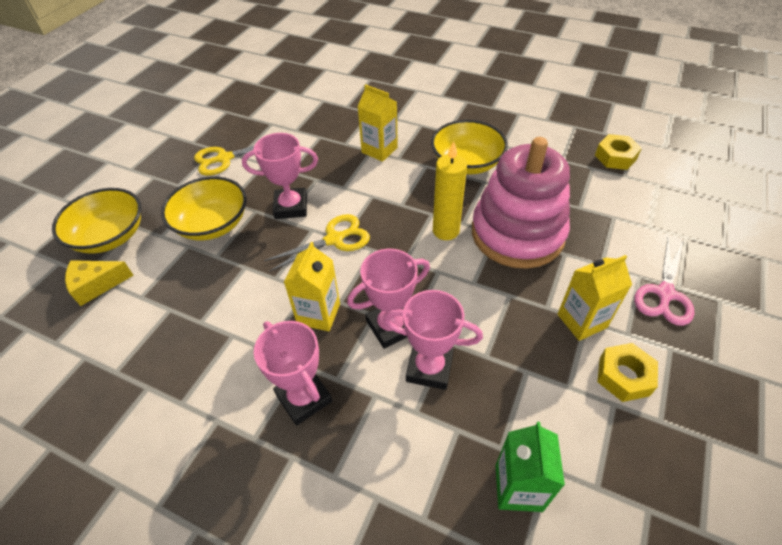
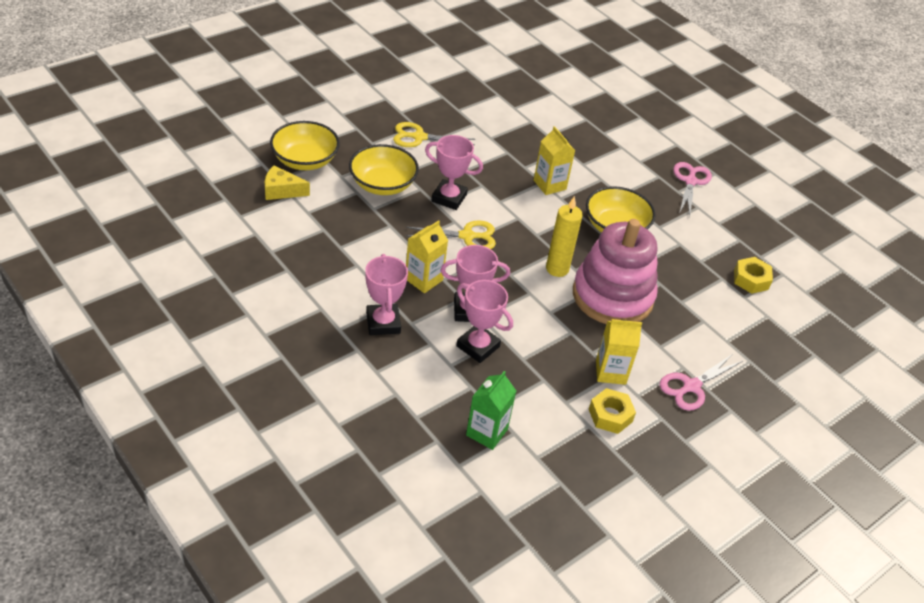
camera: 20 degrees right, 5 degrees down
none -> pink scissors [673,162,712,216]

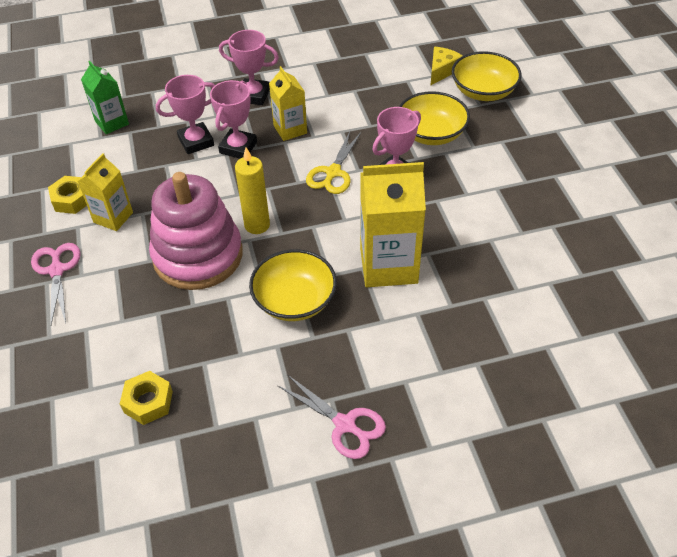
camera: 120 degrees right, 5 degrees up
yellow scissors [393,122,475,147] -> none
yellow carton [534,126,575,195] -> yellow carton [360,162,426,287], size x1.73

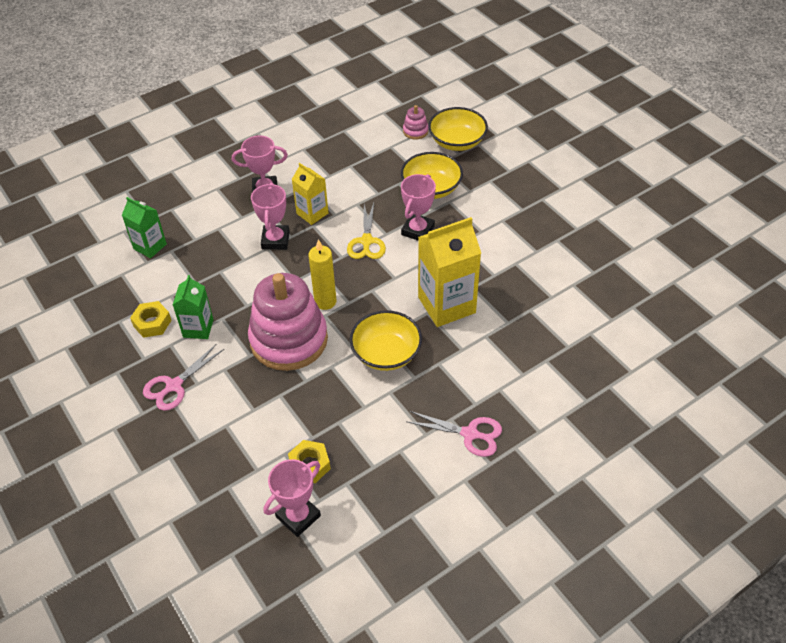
camera: 20 degrees left, 0 degrees up
pink scissors [31,243,81,325] -> pink scissors turned 105 degrees counterclockwise [143,344,224,411]
yellow carton [77,153,133,231] -> green carton [173,275,214,339]
pink trophy [156,75,215,154] -> pink trophy moved to [264,459,321,537]
yellow cheese [430,47,463,86] -> pink stacking toy [403,105,429,139]

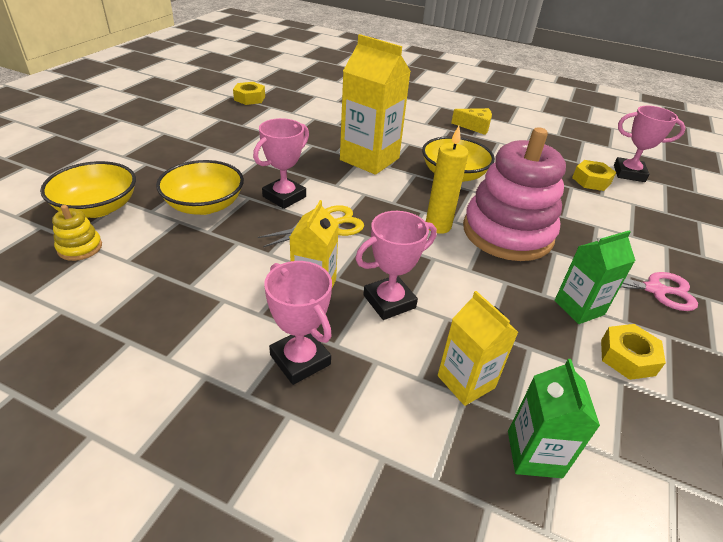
camera: 125 degrees left, 10 degrees down
pink trophy [401,174,436,241] -> pink trophy turned 45 degrees counterclockwise [253,118,309,209]
pink stacking toy [403,105,429,139] -> yellow stacking toy [52,205,102,261]
pink scissors [406,411,502,457] -> yellow cheese [451,108,492,135]
none -> yellow nut [233,82,265,105]
none -> yellow carton [438,291,518,406]

